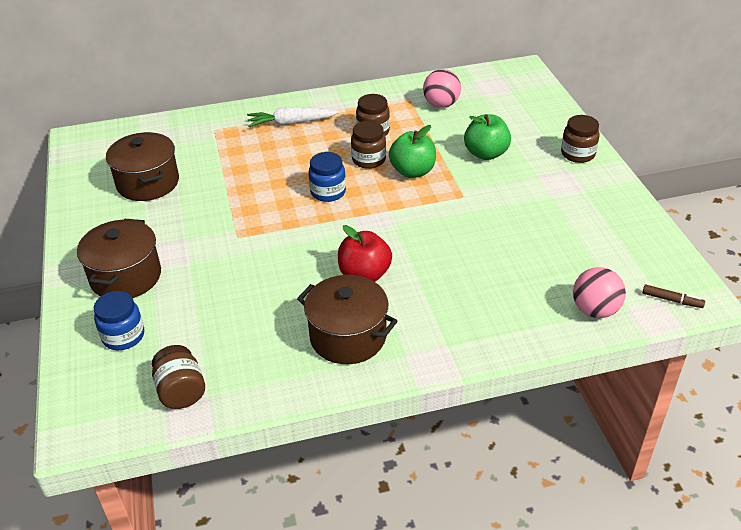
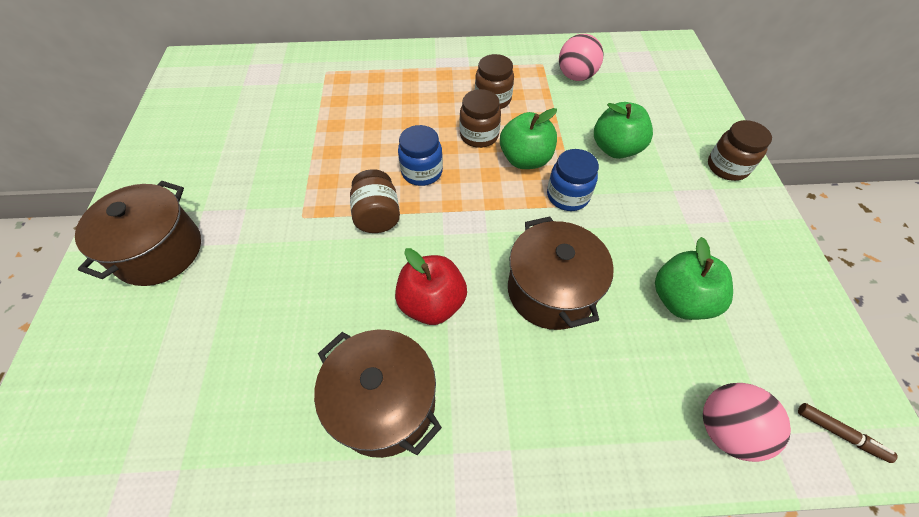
camera: 10 degrees right, 15 degrees up
blue jar [94,291,144,350] -> blue jar moved to [547,149,599,211]
brown pot [106,132,179,201] -> brown pot moved to [508,217,614,330]
brown jar [152,345,205,409] -> brown jar moved to [350,169,400,233]
white carrot [247,107,339,127] -> none
none -> green apple [655,237,733,320]

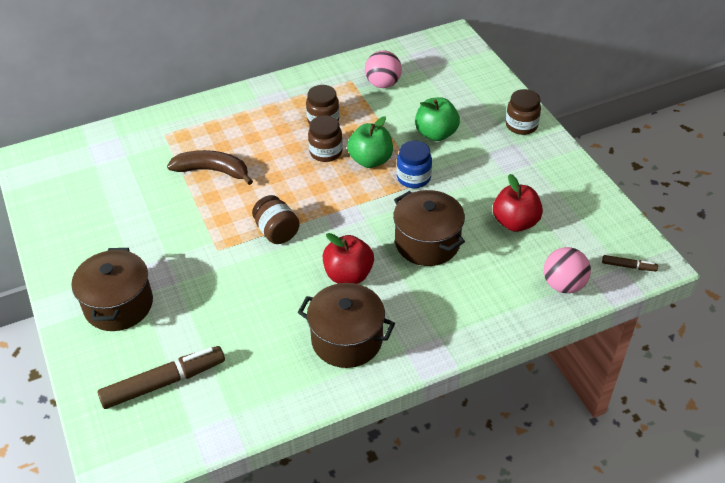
camera: 20 degrees left, 10 degrees down
blue jar [398,125,443,186] -> none
green apple [655,237,733,320] -> red apple [493,174,543,232]
none -> brown marker [98,346,225,409]
none -> brown banana [167,150,253,185]

